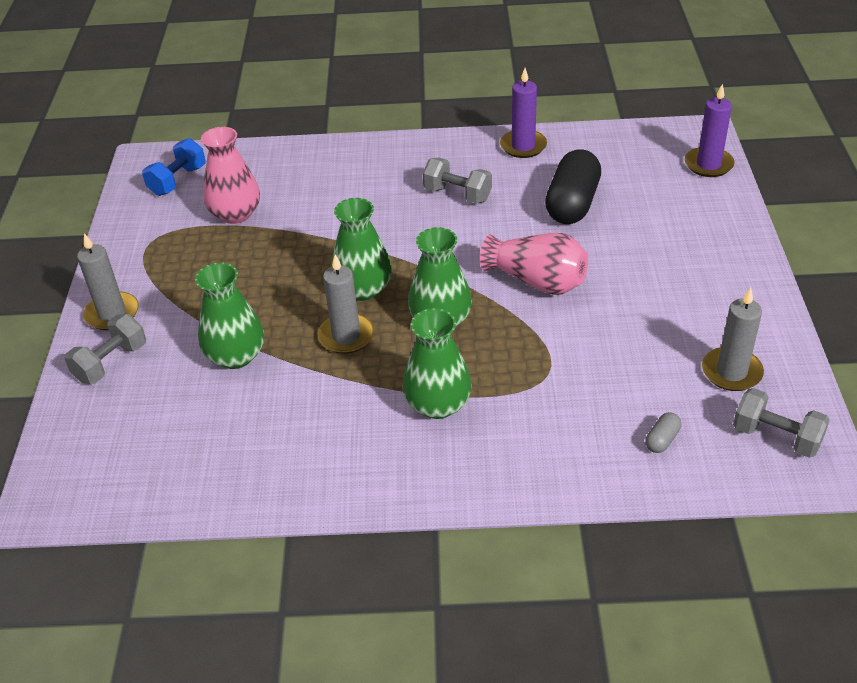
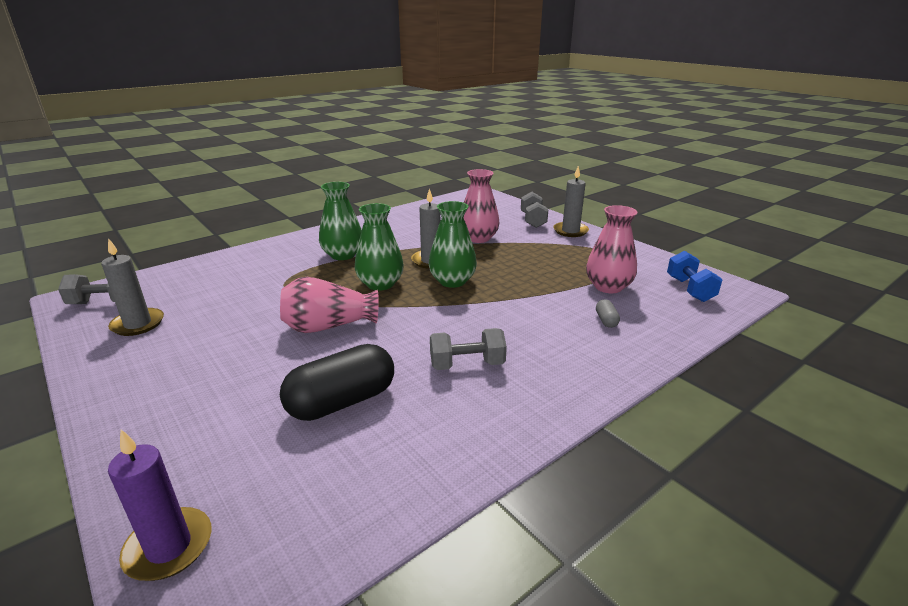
camera: 140 degrees right, 15 degrees down
green vase [195,263,264,369] -> pink vase [464,169,499,243]
purple candle [500,68,547,158] -> none
black capsule [545,149,601,224] -> black capsule turned 75 degrees clockwise [280,344,394,421]
grey capsule [645,412,681,453] -> grey capsule moved to [596,299,620,328]

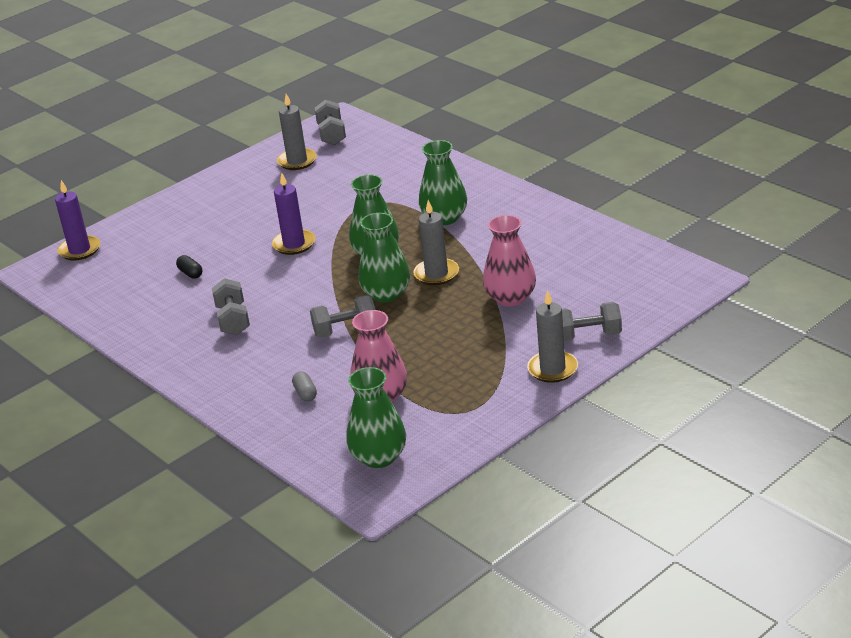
camera: 90 degrees right, 5 degrees up
pink vase [280,277,379,333] -> purple candle [272,173,315,255]
black capsule [280,344,394,421] -> black capsule [176,255,202,279], size x0.42
grey capsule [596,299,620,328] -> grey capsule turned 75 degrees clockwise [292,371,317,401]
blue dumbbell [667,251,723,302] -> green vase [346,367,406,468]
none -> grey dumbbell [310,295,376,338]

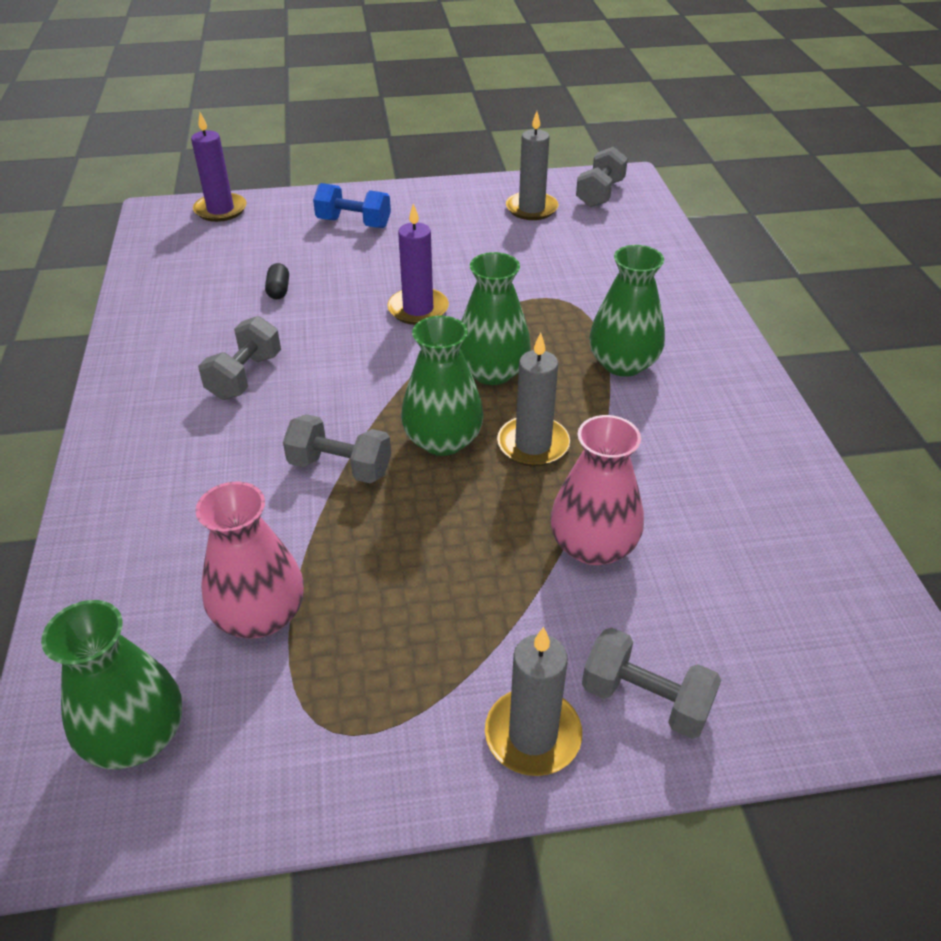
camera: 30 degrees right, 10 degrees up
grey capsule [292,371,317,401] -> none
none -> blue dumbbell [313,183,391,228]

